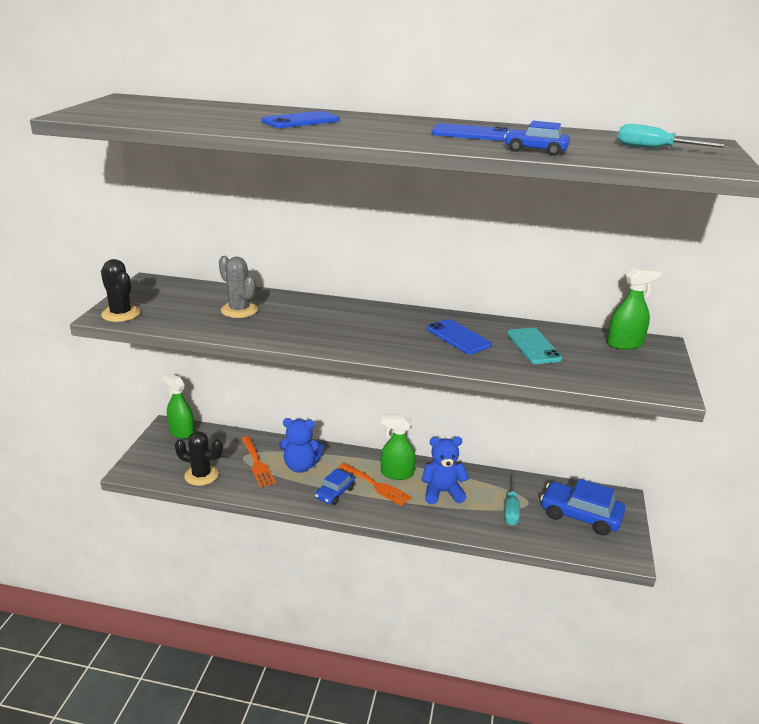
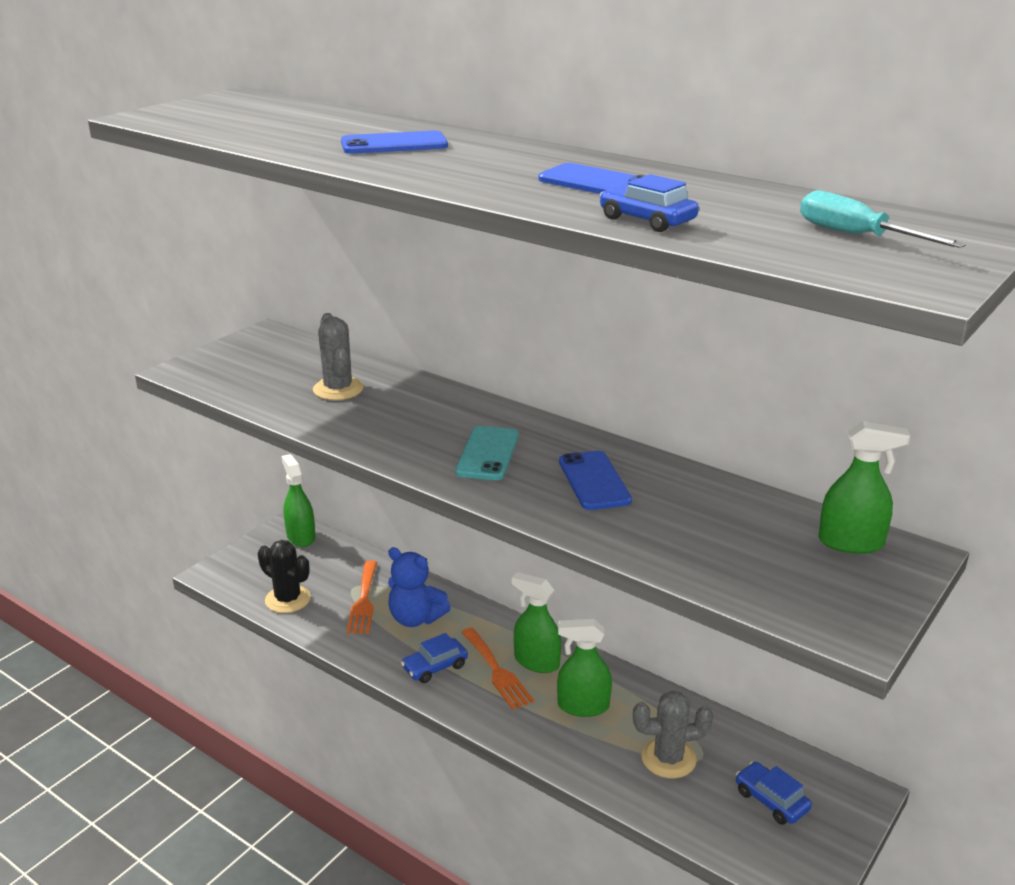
camera: 25 degrees right, 0 degrees up
black cactus [101,259,141,322] -> none
blue teddy bear [421,437,469,504] -> green spray bottle [557,619,612,717]
turquoise screwdriver [504,472,520,526] -> grey cactus [633,691,713,778]
turquoise phone [507,328,563,364] -> turquoise phone moved to [455,426,519,480]
blue car [540,479,625,536] -> blue car [736,762,812,825], size x0.58

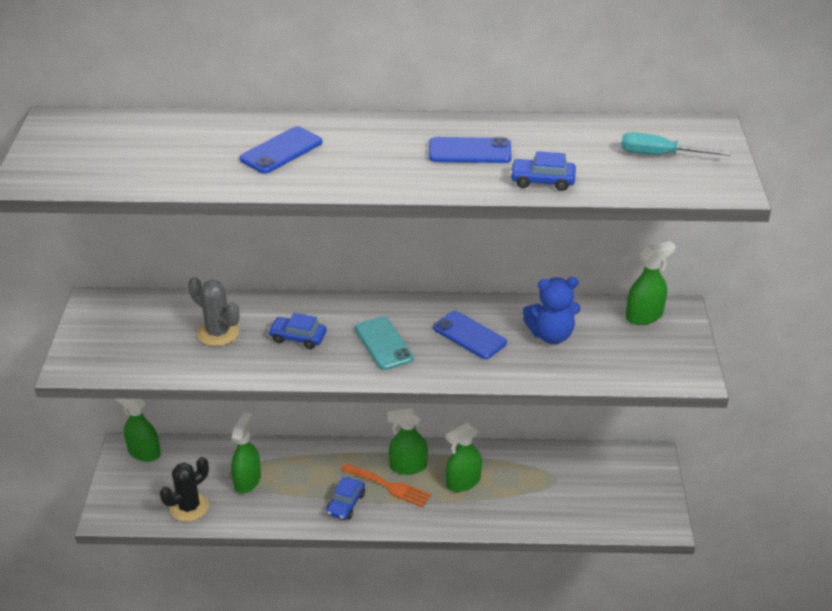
camera: 35 degrees left, 10 degrees up
black cactus [258,540,311,613] -> black cactus turned 45 degrees counterclockwise [160,457,209,522]
orange fork [346,560,377,634] -> green spray bottle [231,412,261,493]
blue teddy bear [388,547,451,627] -> blue teddy bear moved to [523,277,580,344]
grey cactus [633,691,713,778] -> none
blue car [736,762,812,825] -> blue car moved to [268,313,327,349]

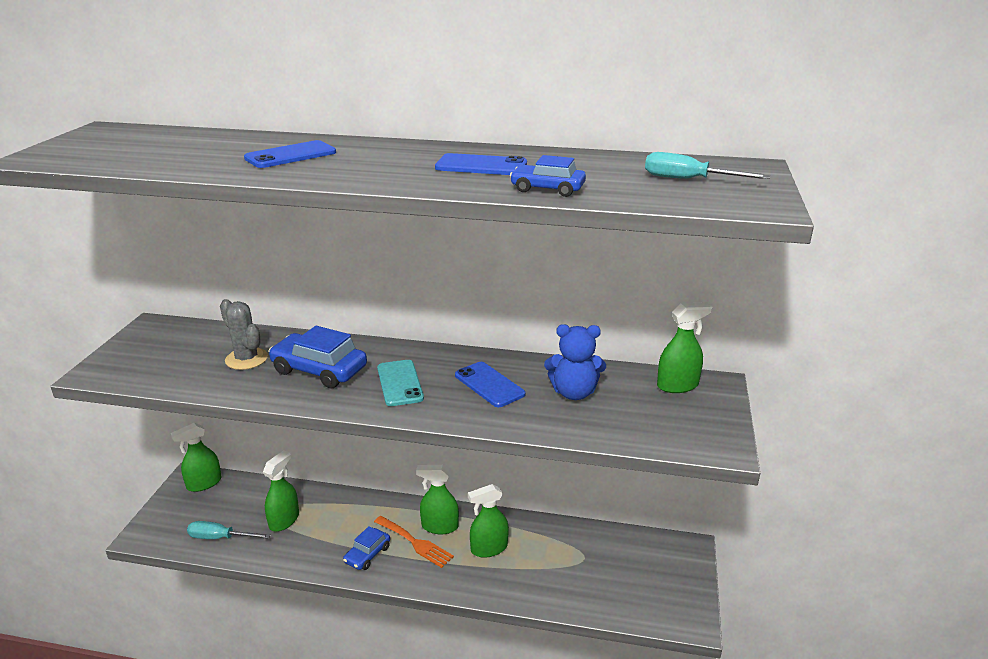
camera: 10 degrees right, 10 degrees down
green spray bottle [115,398,161,462] -> green spray bottle turned 75 degrees counterclockwise [171,423,222,492]
black cactus [160,457,209,522] -> turquoise screwdriver [187,521,271,539]
blue car [268,313,327,349] -> blue car [269,326,367,388], size x1.71

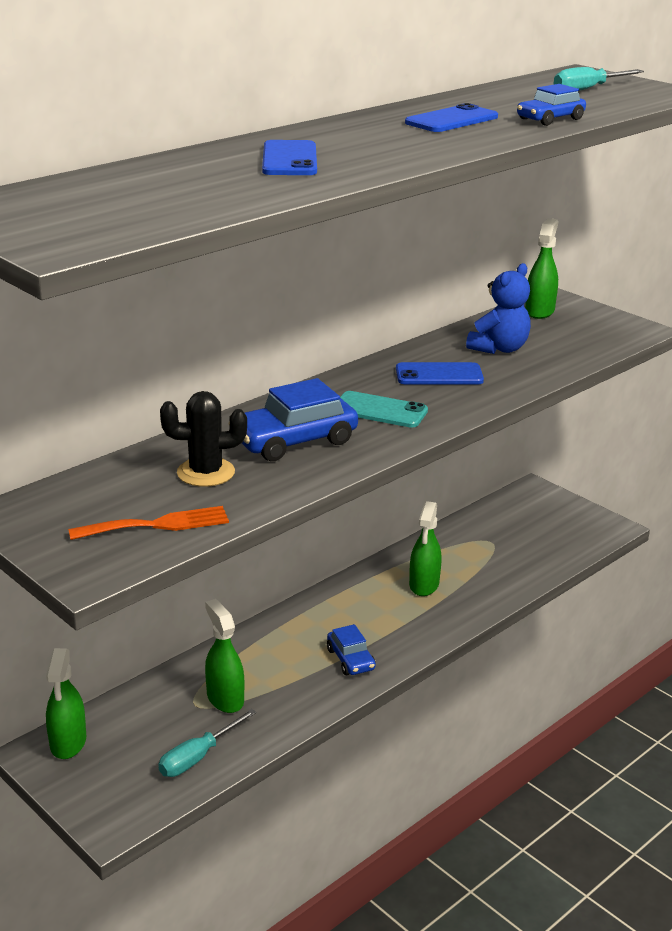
camera: 55 degrees left, 0 degrees up
grey cactus [220,299,268,370] -> black cactus [160,391,247,487]
orange fork [374,516,454,568] -> orange fork moved to [68,506,229,540]
green spray bottle [416,465,459,534] -> none

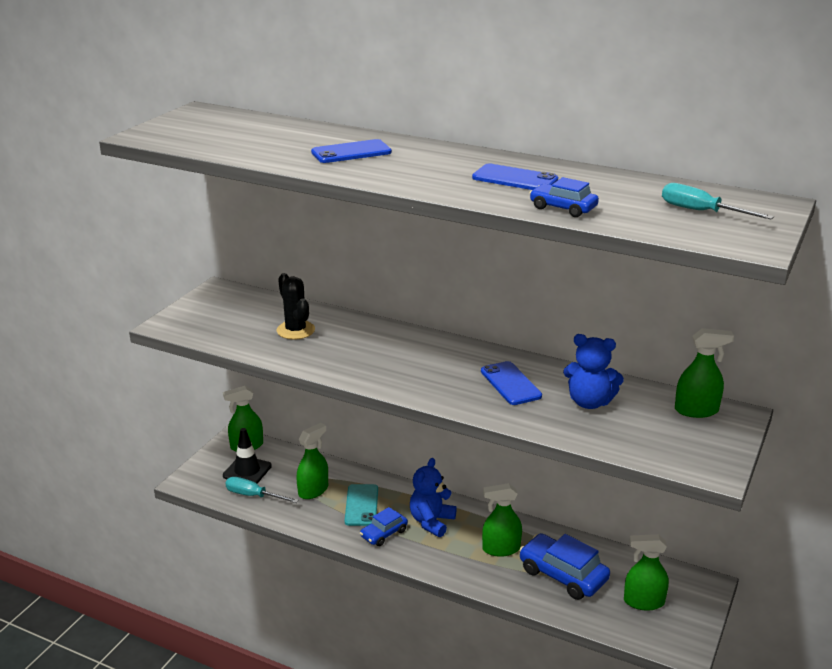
camera: 70 degrees right, 0 degrees up
orange fork [68,506,229,540] -> none
blue car [228,378,358,461] -> blue car moved to [519,533,610,600]
turquoise phone [340,391,428,428] -> turquoise phone moved to [345,484,378,526]
none -> black traffic cone [223,428,272,484]
none -> blue teddy bear [410,458,457,537]
none -> green spray bottle [624,534,669,610]

